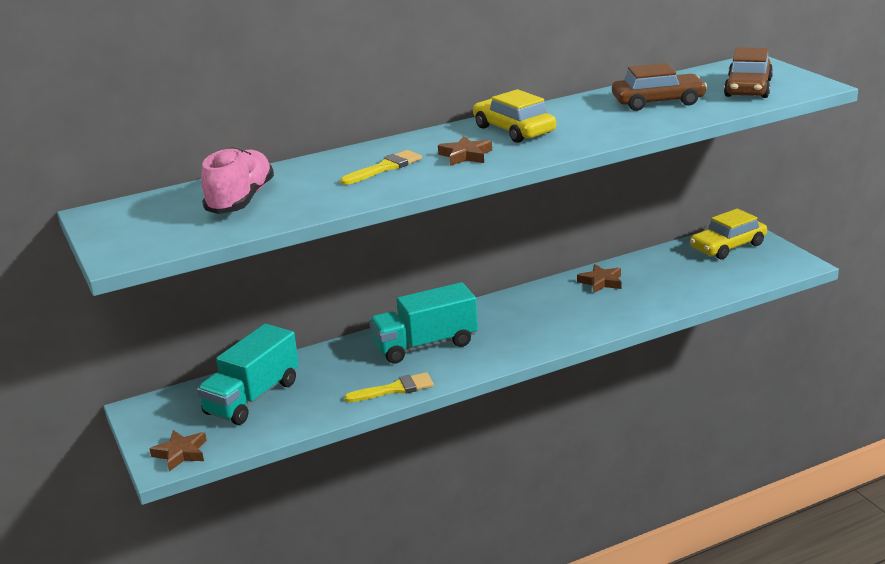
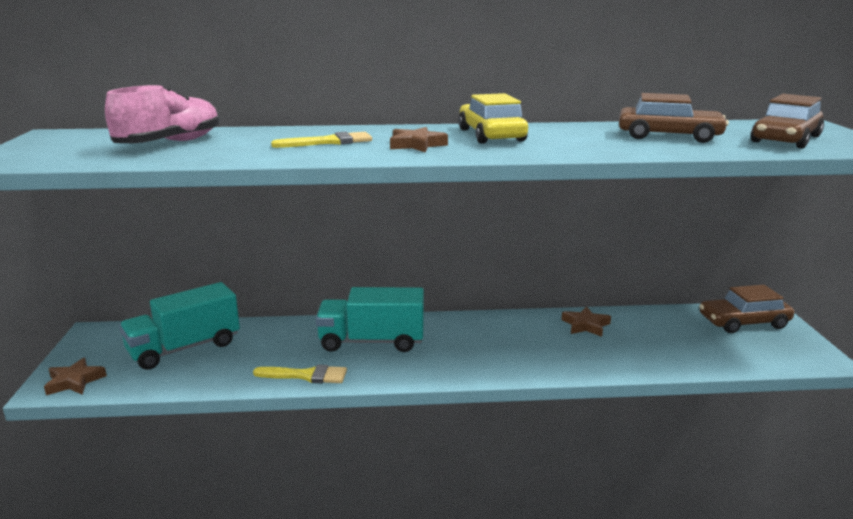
camera: 20 degrees right, 5 degrees down
yellow car [690,209,767,259] -> brown car [699,285,794,333]

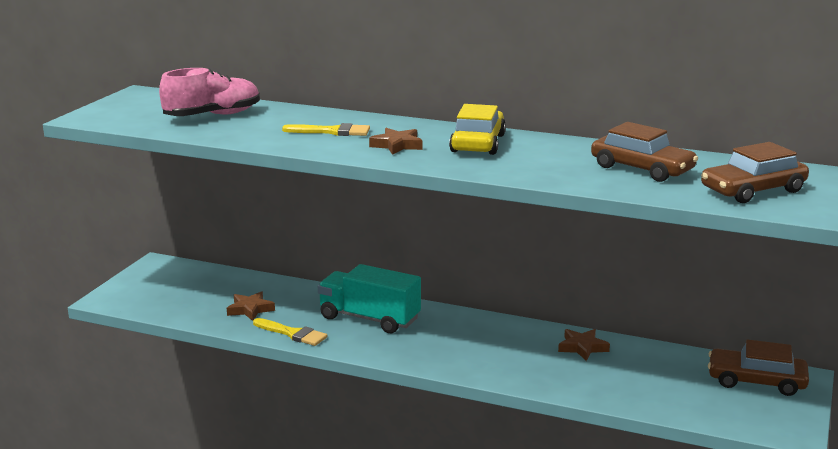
camera: 25 degrees right, 0 degrees up
brown star [44,358,107,395] -> brown star moved to [227,291,275,321]
turquoise truck [119,282,240,370] -> none

